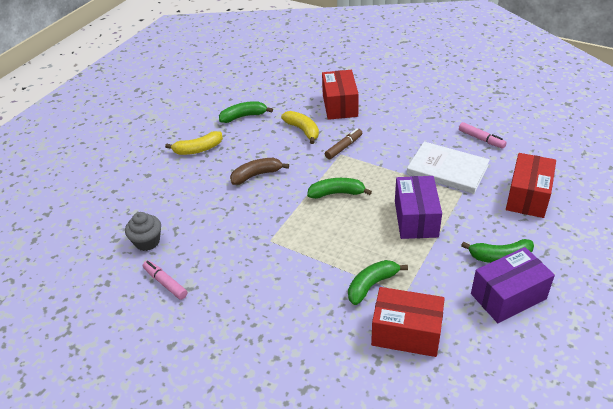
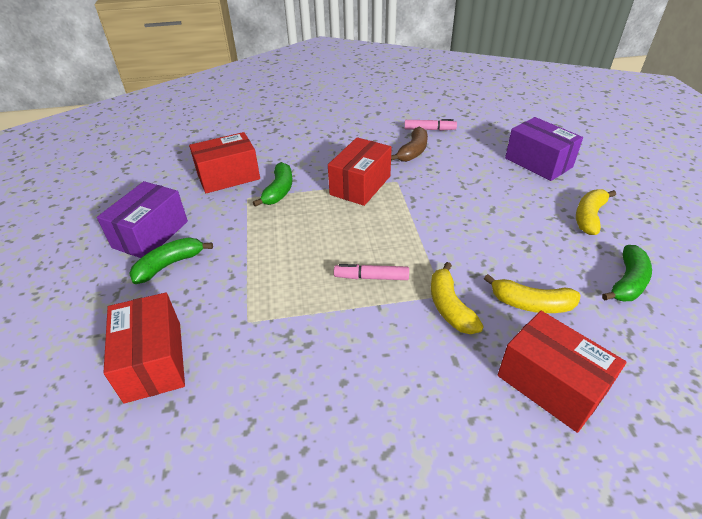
camera: 140 degrees right, 0 degrees up
grey cupcake [125,212,161,251] -> none
brown banana [230,158,289,185] -> brown banana moved to [391,126,428,162]
green banana [307,178,372,199] -> none
brown marker [325,128,362,159] -> yellow banana [431,262,484,334]
purple box [395,176,442,239] -> purple box moved to [505,117,583,181]
white book [407,141,490,194] -> none
pink marker [459,122,507,149] -> pink marker moved to [334,264,409,280]
none -> red box [328,137,392,206]

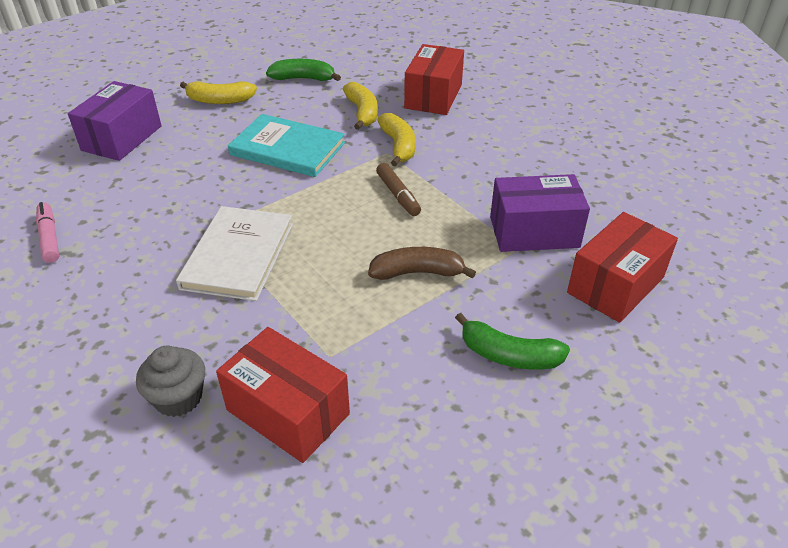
camera: 120 degrees left, 0 degrees up
purple box [97,181,188,258] -> purple box moved to [490,174,590,252]
green banana [253,162,293,207] -> none
red box [328,137,392,206] -> white book [176,206,293,301]
pink marker [334,264,409,280] -> brown marker [376,163,421,216]
brown banana [391,126,428,162] -> brown banana moved to [368,247,476,280]
yellow banana [431,262,484,334] -> yellow banana turned 60 degrees counterclockwise [377,113,415,167]
none -> grey cupcake [136,345,205,417]
none -> turquoise book [228,114,345,177]

